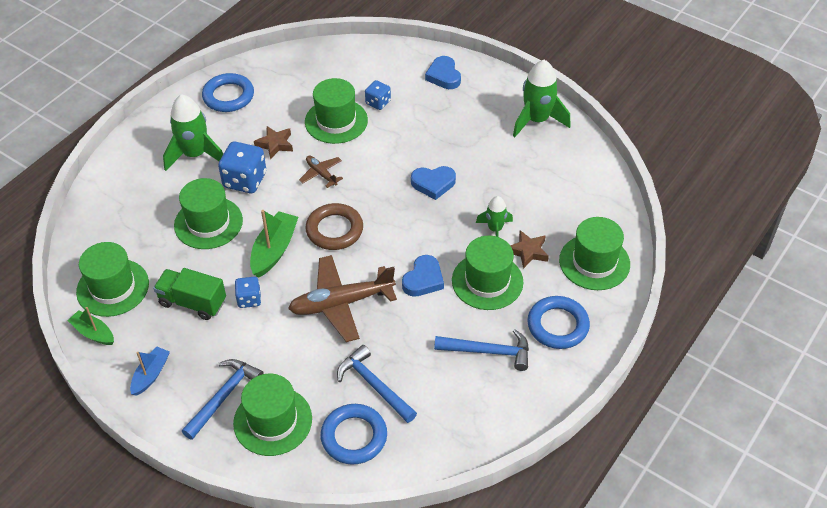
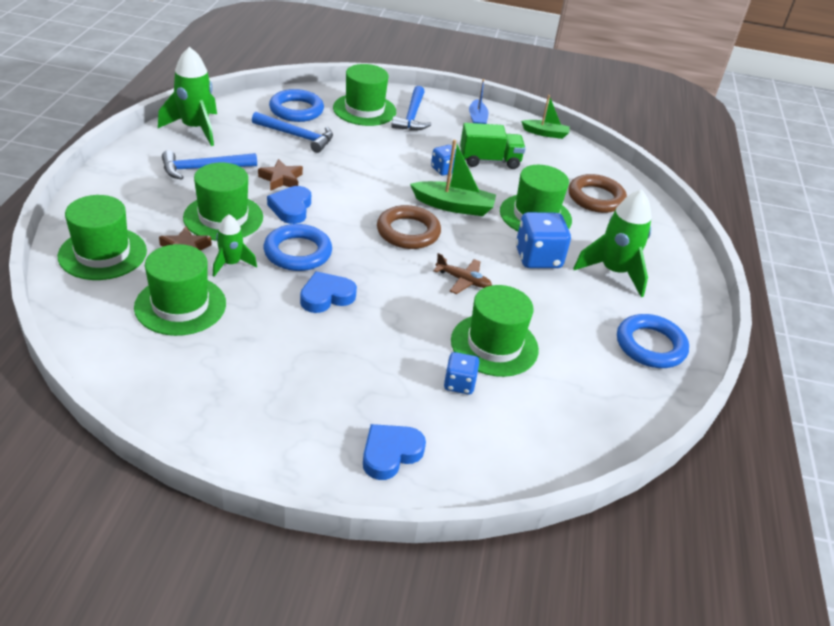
camera: 150 degrees right, 10 degrees down
green hat [76,242,149,317] -> green hat moved to [134,244,226,336]
green boat [250,210,298,278] -> green boat turned 75 degrees counterclockwise [410,140,496,216]
brown star [254,126,293,159] -> brown star moved to [258,159,303,191]
brown plane [288,255,397,342] -> none
blue heart [425,56,461,89] -> blue heart turned 90 degrees counterclockwise [363,424,426,480]
green rocket [513,60,571,137] -> green rocket moved to [158,47,217,146]
blue ring [527,296,590,349] -> blue ring moved to [264,224,332,271]
none -> brown ring [568,174,627,213]

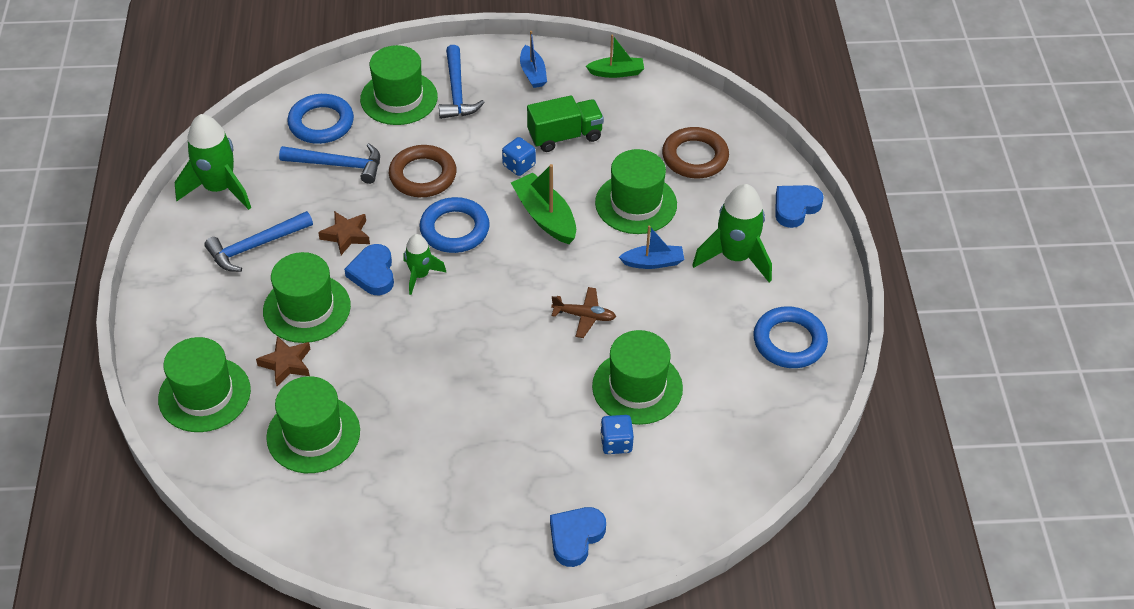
camera: 10 degrees left, 10 degrees up
green rocket [213,214,257,277] -> green rocket moved to [403,234,447,295]
blue ring [264,224,332,271] -> blue ring moved to [419,197,490,253]
blue heart [300,271,357,313] -> blue heart moved to [775,185,824,228]
brown ring [377,205,441,249] -> brown ring moved to [389,145,456,197]
green boat [410,140,496,216] -> green boat turned 120 degrees counterclockwise [511,164,576,244]
blue dice [516,212,571,268] -> blue boat [619,225,684,269]

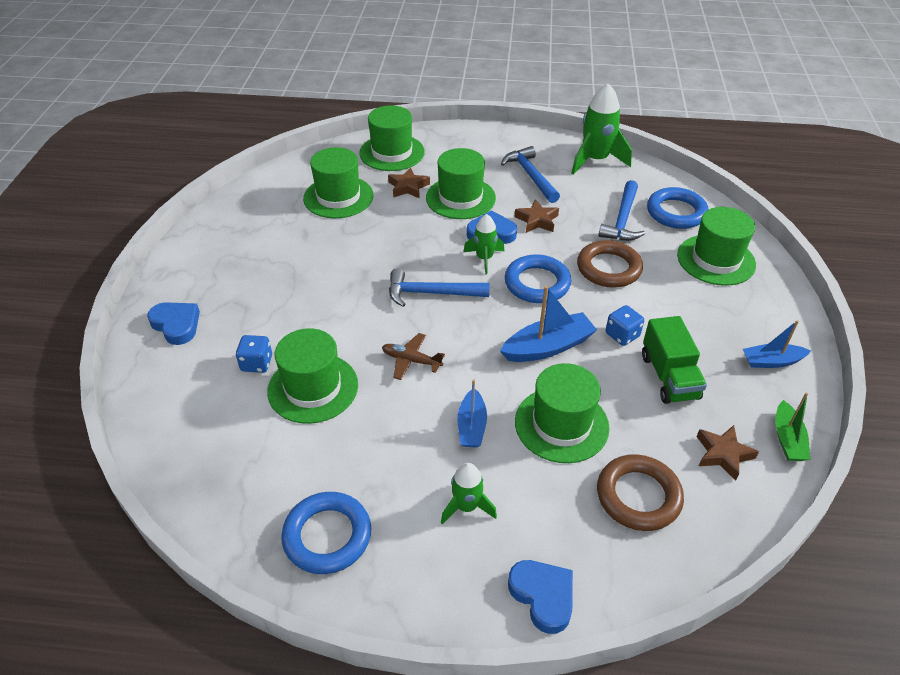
camera: 100 degrees right, 5 degrees down
blue hammer [439,45,485,119] -> blue hammer moved to [389,268,490,307]
green boat [511,164,576,244] -> blue boat [500,286,597,362]
brown plane [551,287,616,338] -> brown plane turned 90 degrees clockwise [382,333,445,380]
green rocket [692,184,772,282] -> green rocket [441,463,497,525], size x0.58
none -> brown star [697,425,759,481]

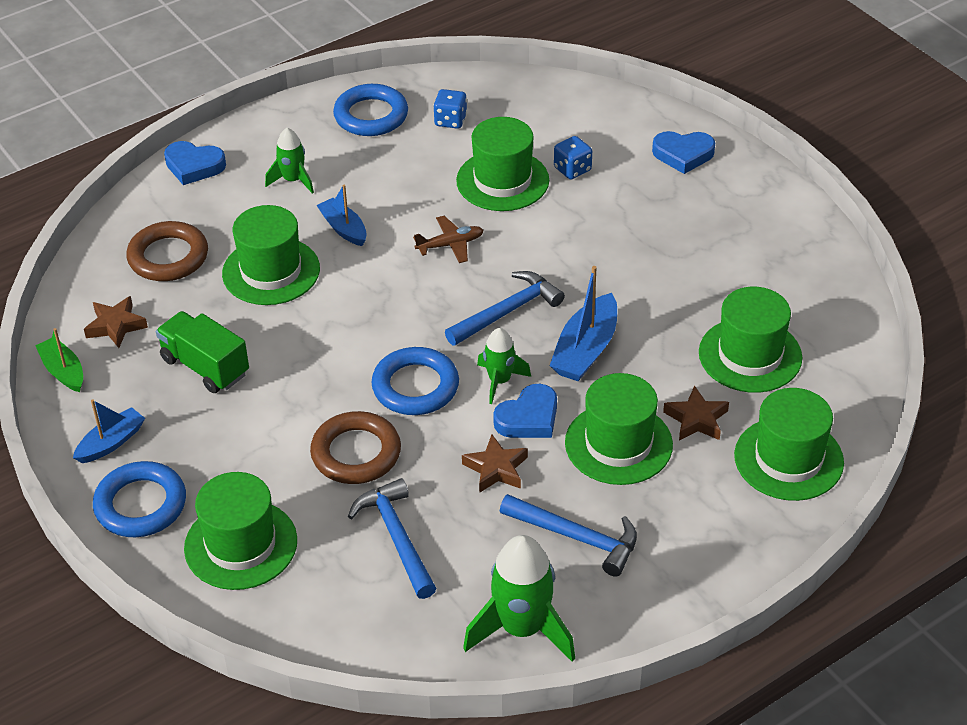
camera: 140 degrees right, 0 degrees up
blue boat [500,286,597,362] -> blue boat moved to [550,266,617,381]
blue dice [606,305,644,346] -> blue dice moved to [433,89,467,129]
blue ring [647,187,708,229] -> blue ring moved to [93,461,186,537]

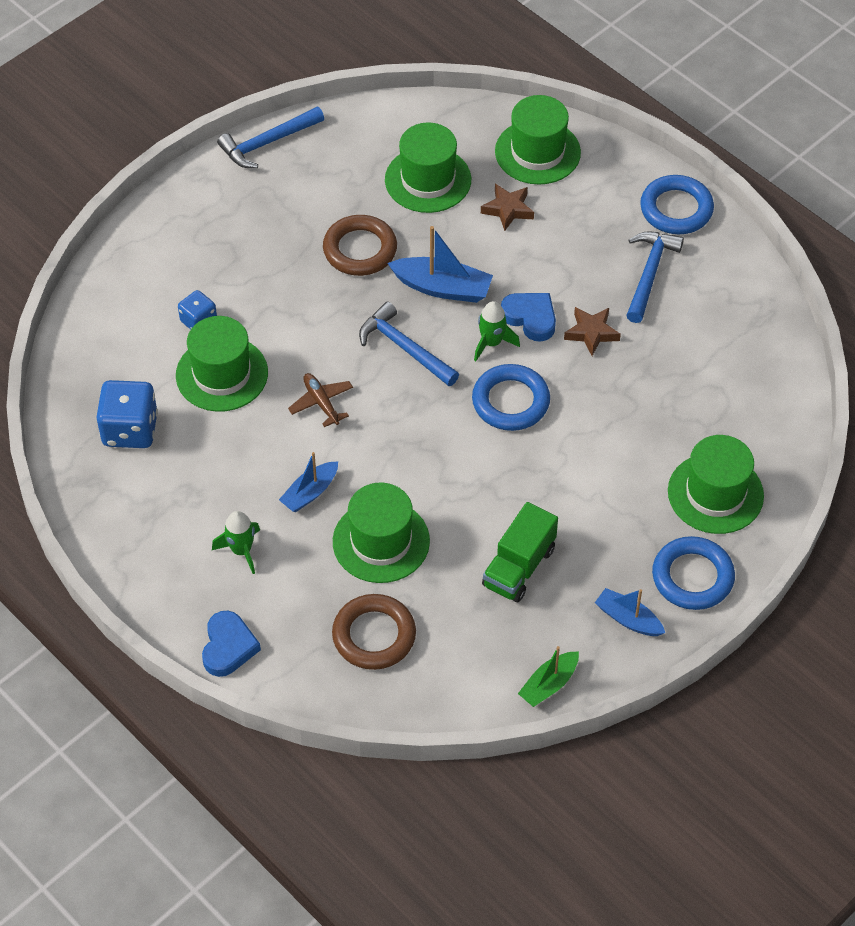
camera: 100 degrees left, 10 degrees up
brown star [84,296,148,348] -> none
brown ring [310,411,401,484] -> brown ring moved to [323,215,397,276]
blue ring [333,84,408,136] -> blue ring moved to [640,175,714,234]
blue hammer [348,478,436,599] -> blue hammer moved to [217,107,324,168]
blue dice [433,89,467,129] -> blue dice [96,380,158,448], size x1.72
green rocket [463,535,575,662] -> none
green hat [565,373,673,485] -> none
blue heart [652,131,715,174] -> none

